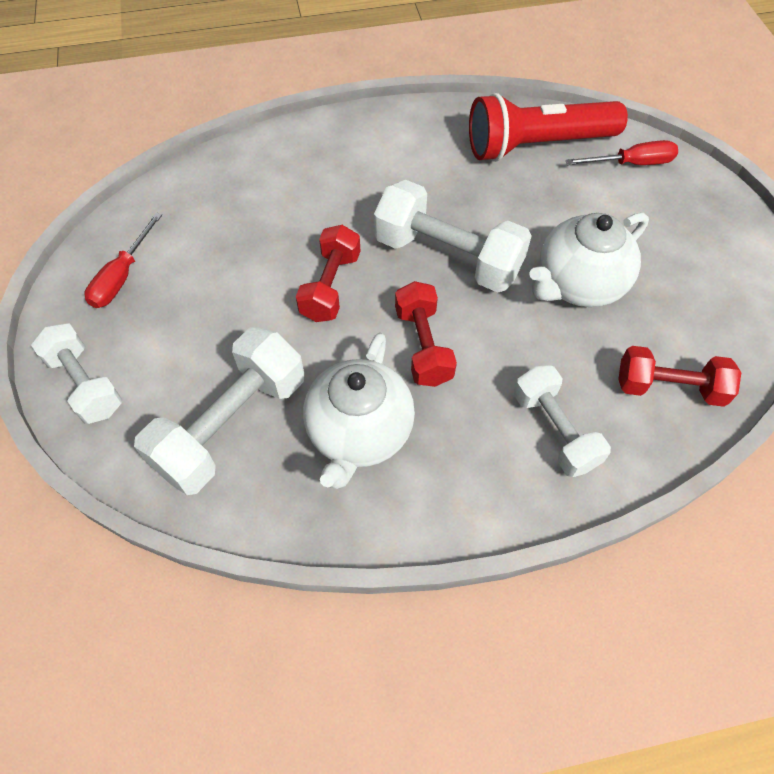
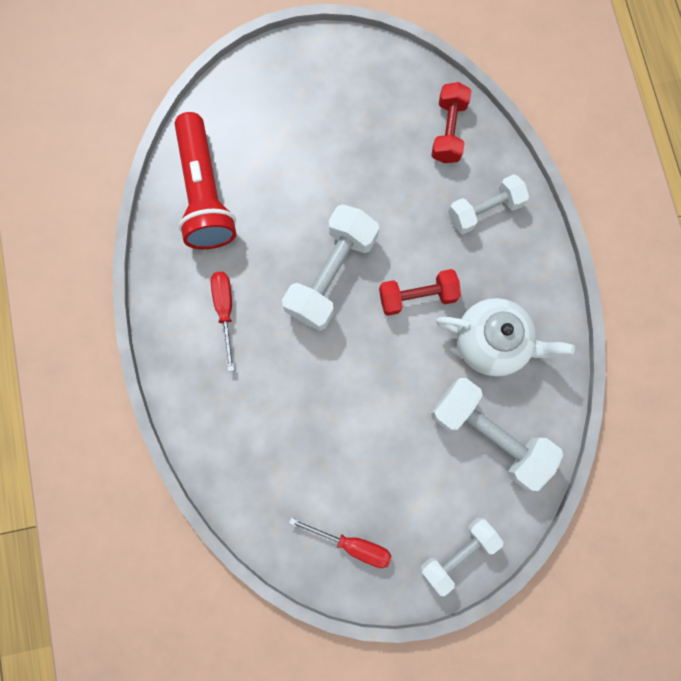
camera: 90 degrees left, 20 degrees up
red dumbbell [296,225,360,322] -> none
white teapot [529,213,649,307] -> none
red screwdriver [566,140,678,165] -> red screwdriver moved to [211,272,234,372]

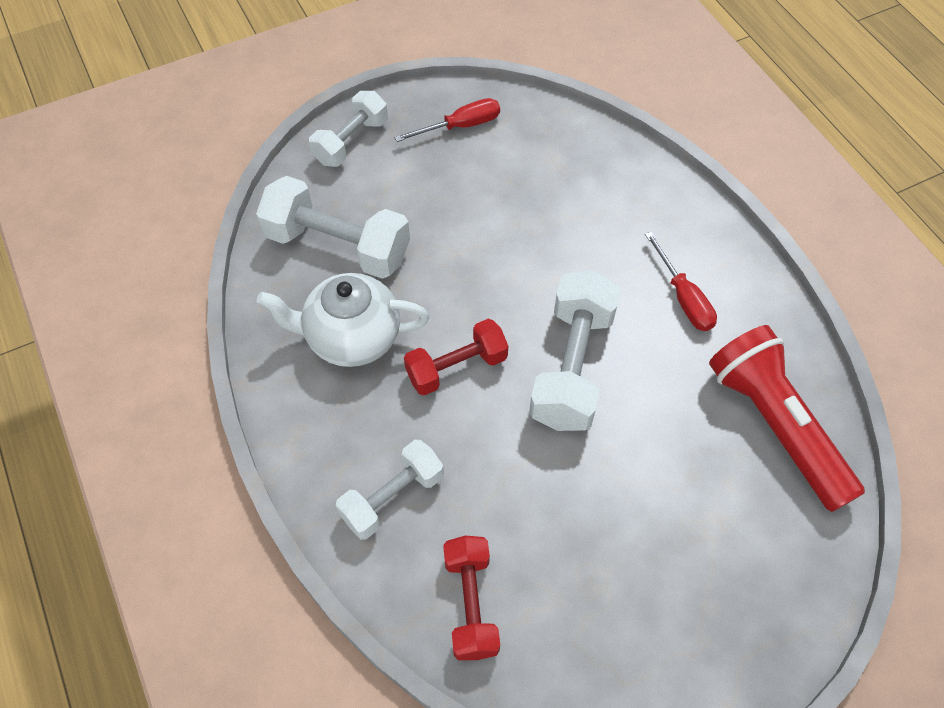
camera: 165 degrees right, 20 degrees down
red screwdriver [289,518,391,568] -> red screwdriver turned 150 degrees clockwise [394,98,500,142]

